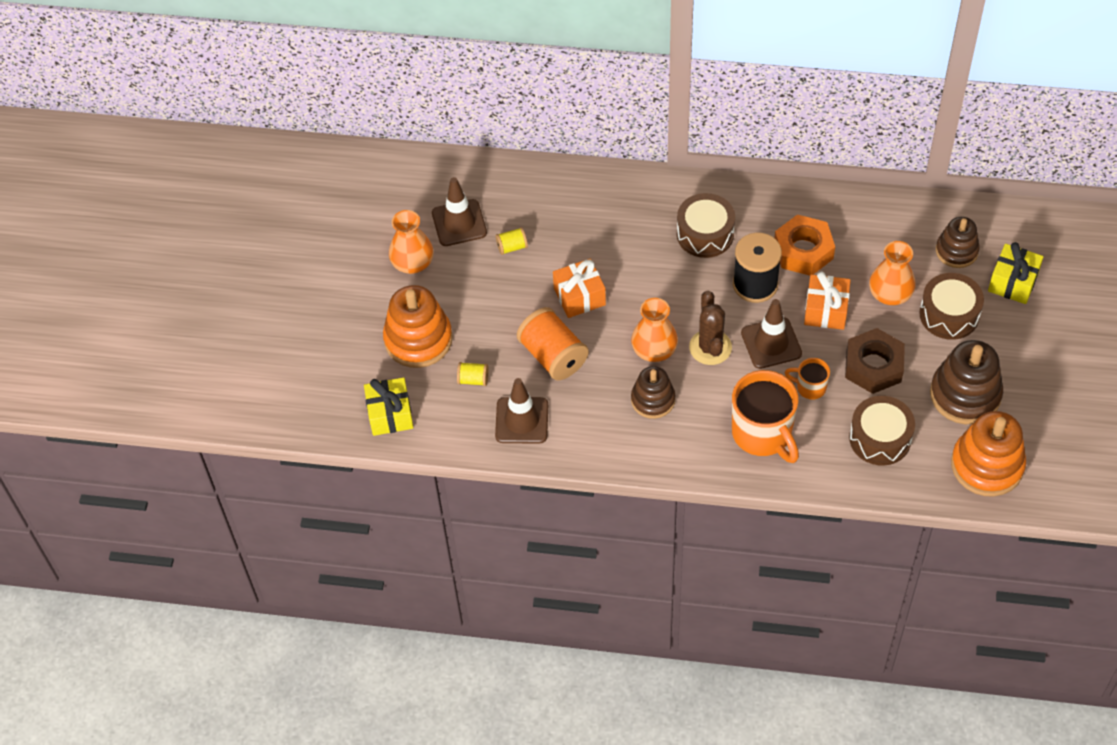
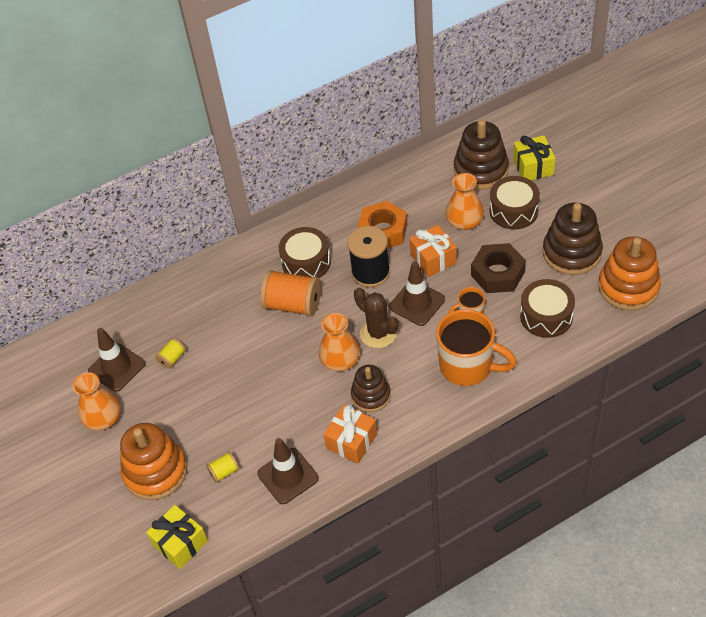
camera: 35 degrees left, 5 degrees down
orange spool [517,307,589,380] -> orange spool moved to [260,270,321,317]
orange gift [553,259,606,318] -> orange gift moved to [323,405,377,464]
brown stacking toy [936,217,980,268] -> brown stacking toy [454,120,509,190], size x1.59

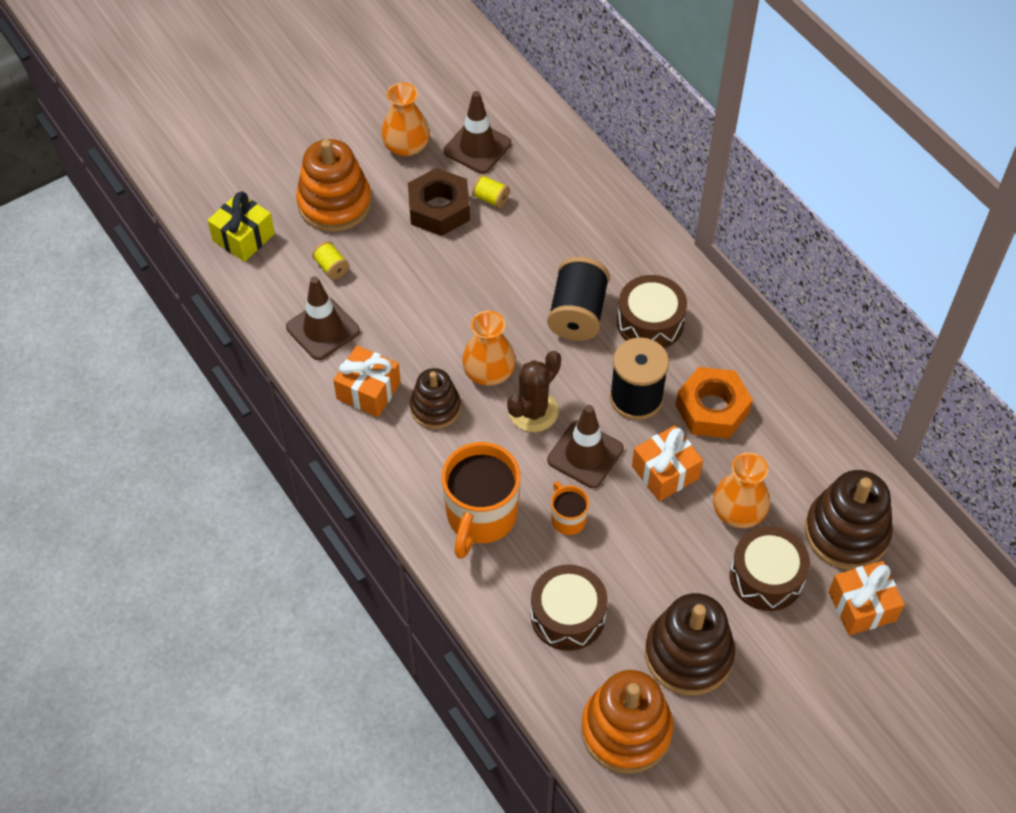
camera: 80 degrees right, 5 degrees up
orange spool [260,270,321,317] -> black spool [547,257,610,341]
brown nut [471,243,526,293] -> brown nut moved to [408,168,470,236]
yellow gift [513,135,556,180] -> orange gift [828,561,904,635]

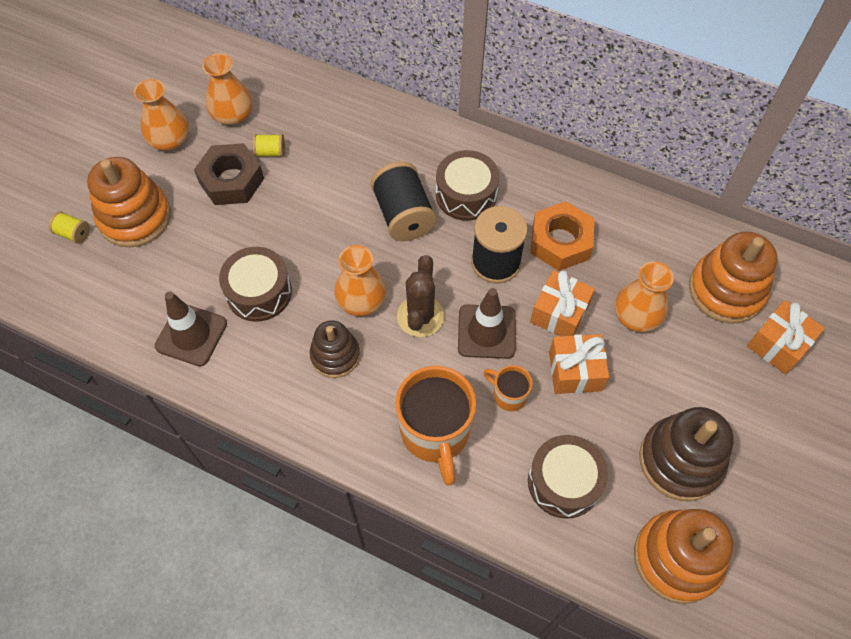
camera: 30 degrees left, 5 degrees up
yellow gift [207,192,275,262] -> none
yellow spool [312,241,349,280] -> yellow spool moved to [49,211,90,244]
orange gift [333,345,401,417] -> orange gift moved to [549,334,609,394]
brown traffic cone [444,91,511,174] -> orange vase [202,53,252,125]
brown drum [730,526,810,611] -> brown drum moved to [219,247,292,322]
brown stacking toy [805,470,893,570] -> orange stacking toy [689,232,778,324]

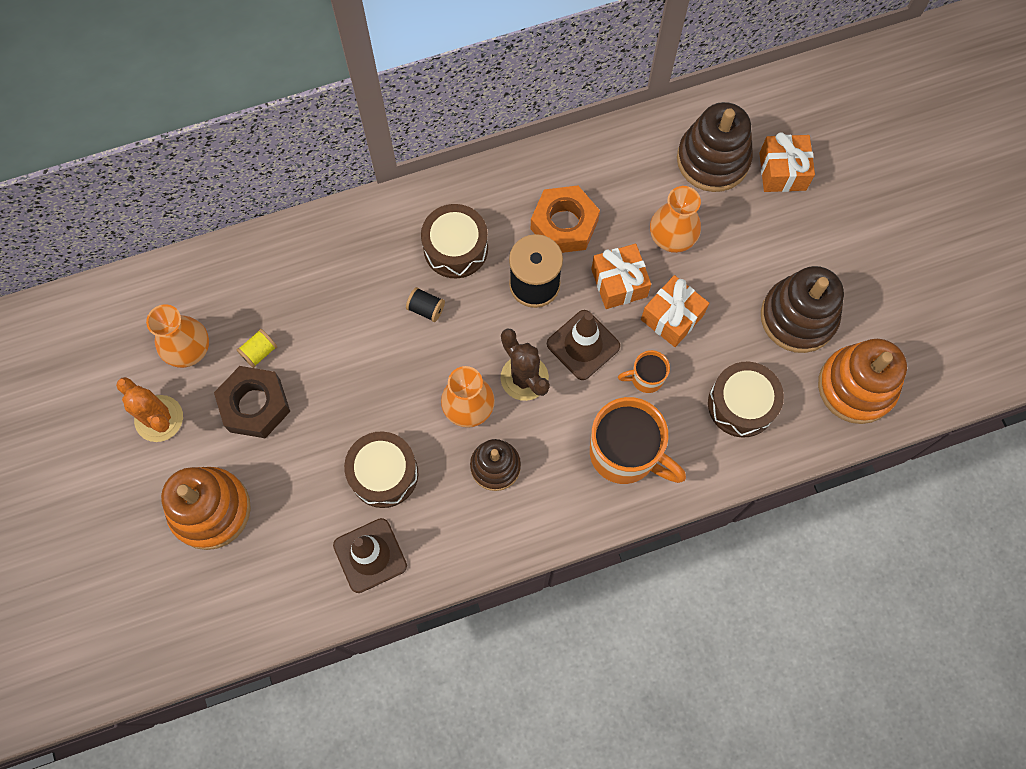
camera: 45 degrees left, 10 degrees up
yellow spool [49,211,90,244] -> none
orange vase [134,79,189,150] -> orange cactus [116,377,183,442]
black spool [371,161,437,241] -> black spool [406,287,445,322], size x0.48
orange stacking toy [689,232,778,324] -> brown stacking toy [677,102,753,192]

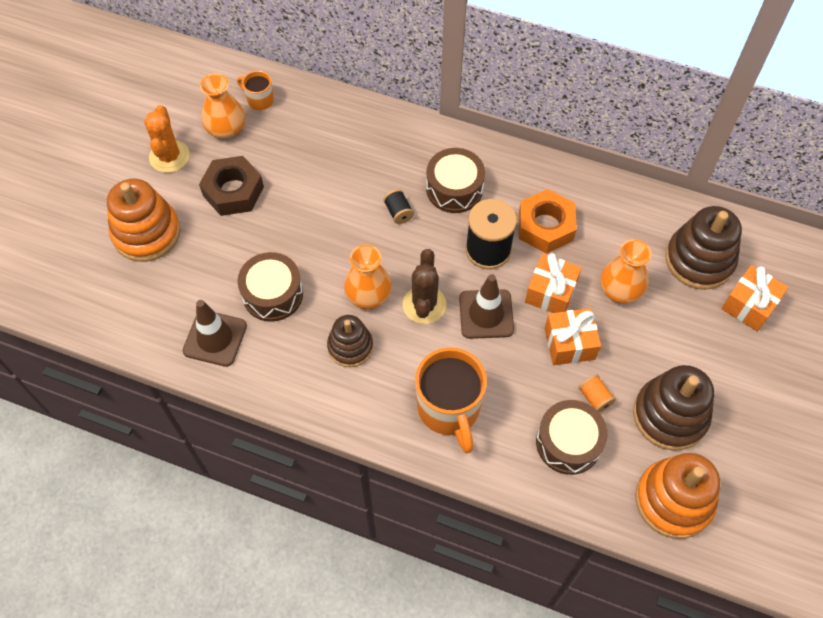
camera: 40 degrees right, 10 degrees down
yellow spool [236,329,277,368] -> none
orange mug [618,350,670,393] -> orange mug moved to [237,71,274,110]
none -> orange spool [579,375,616,413]

